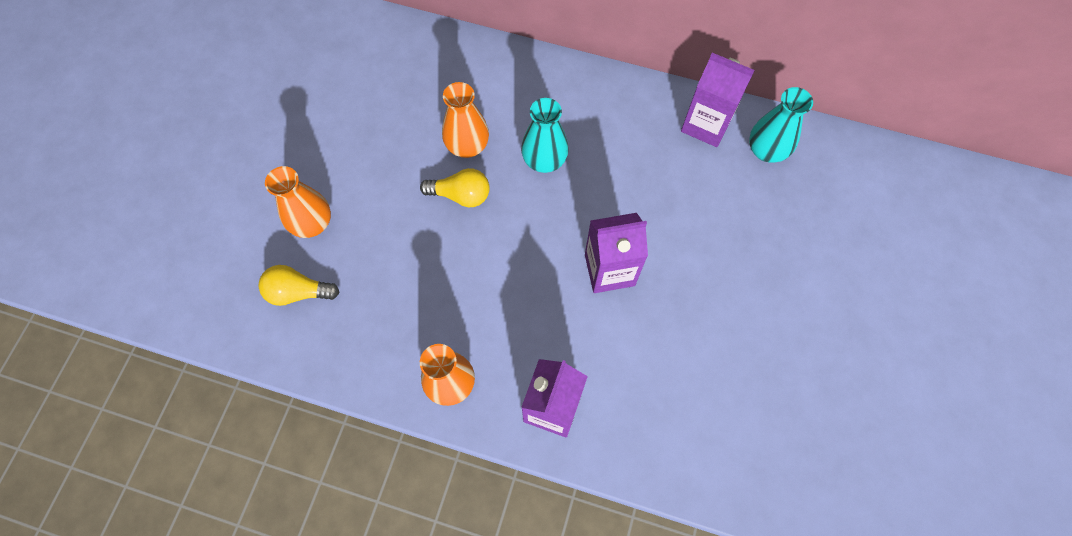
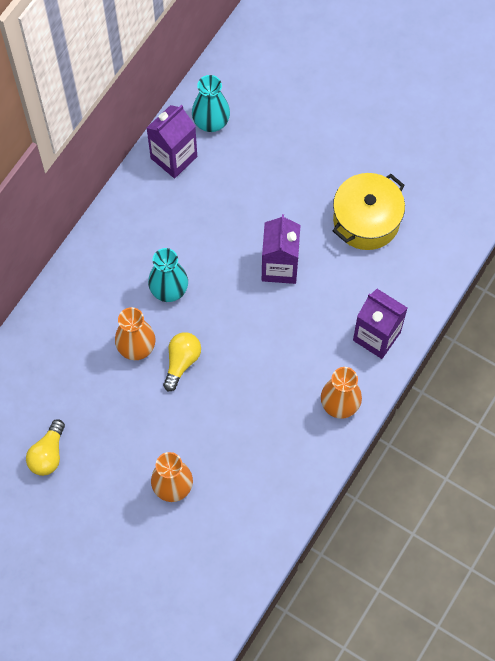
camera: 75 degrees left, 0 degrees up
yellow light bulb [259,265,339,306] -> yellow light bulb moved to [26,419,65,476]
none -> yellow pot [333,173,405,250]

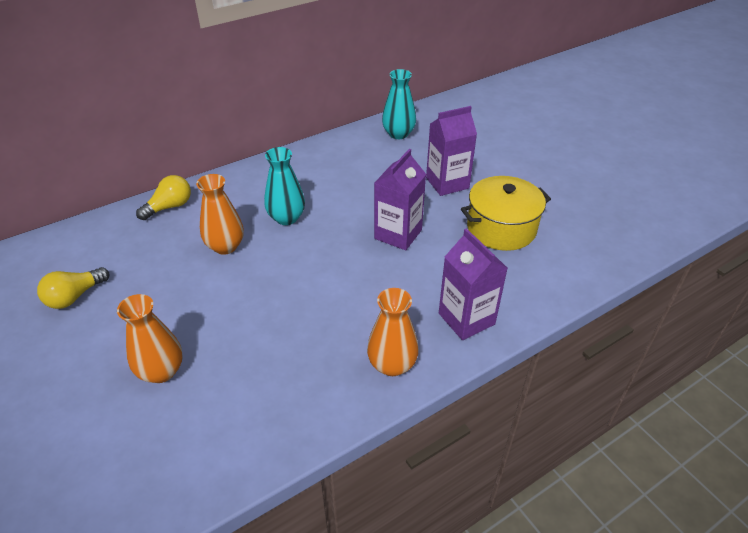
camera: 25 degrees right, 25 degrees down
purple carton [147,105,197,179] -> purple carton moved to [426,106,477,196]
yellow light bulb [163,332,201,391] -> yellow light bulb moved to [136,175,191,220]

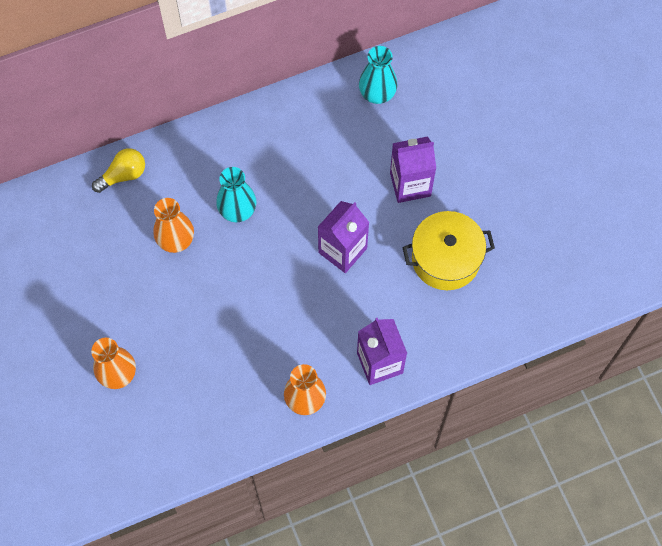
camera: 10 degrees right, 25 degrees up
yellow light bulb [37,267,109,309] -> none

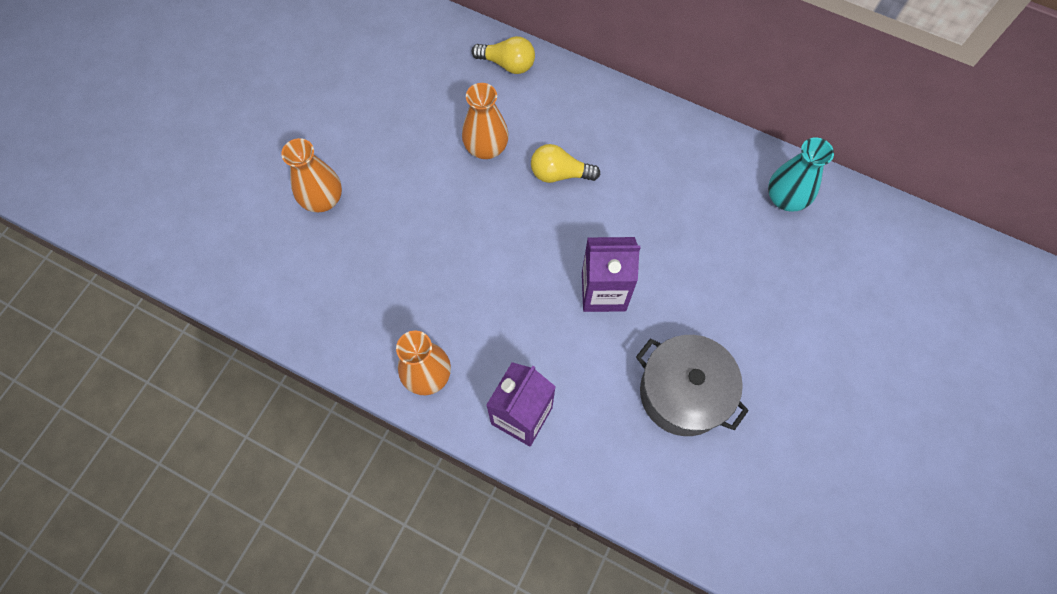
camera: 50 degrees right, 0 degrees up
turquoise vase [216,167,256,222] -> yellow light bulb [531,144,600,183]
purple carton [390,136,436,203] -> none
yellow pot [402,211,495,290] -> grey pot [636,335,749,436]

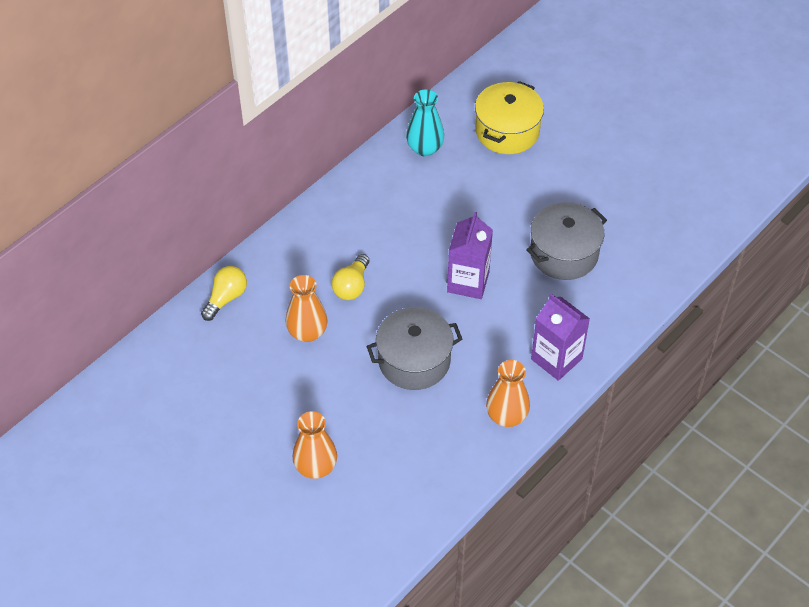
camera: 75 degrees left, 15 degrees down
none -> grey pot [366,307,462,390]
none -> yellow pot [475,81,544,154]

